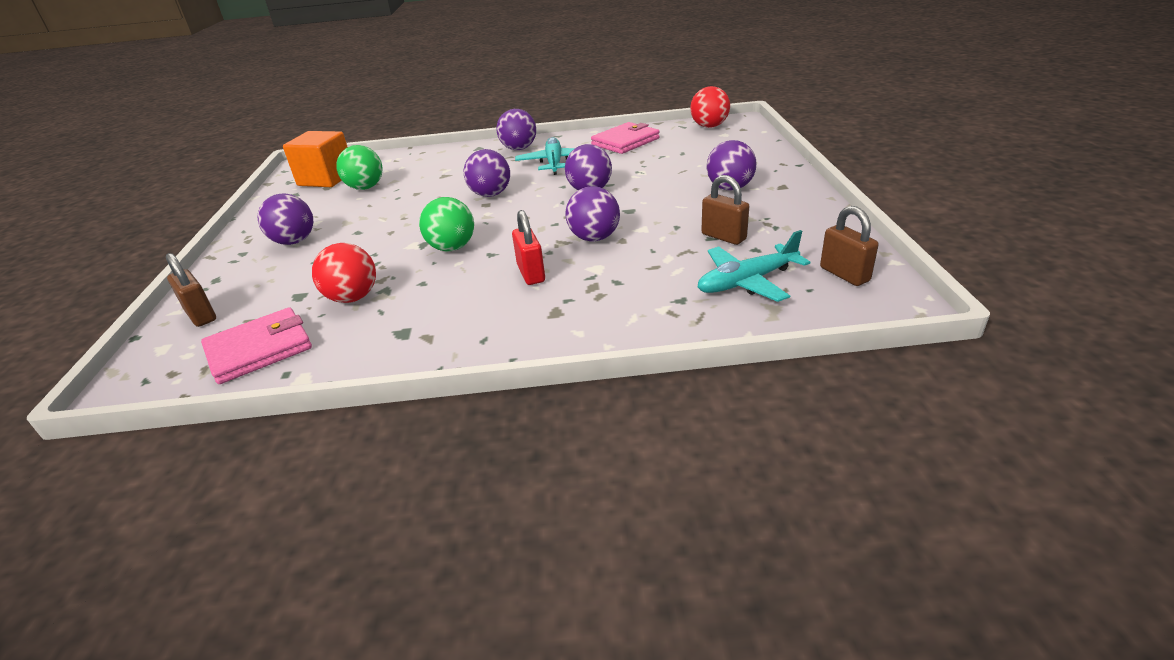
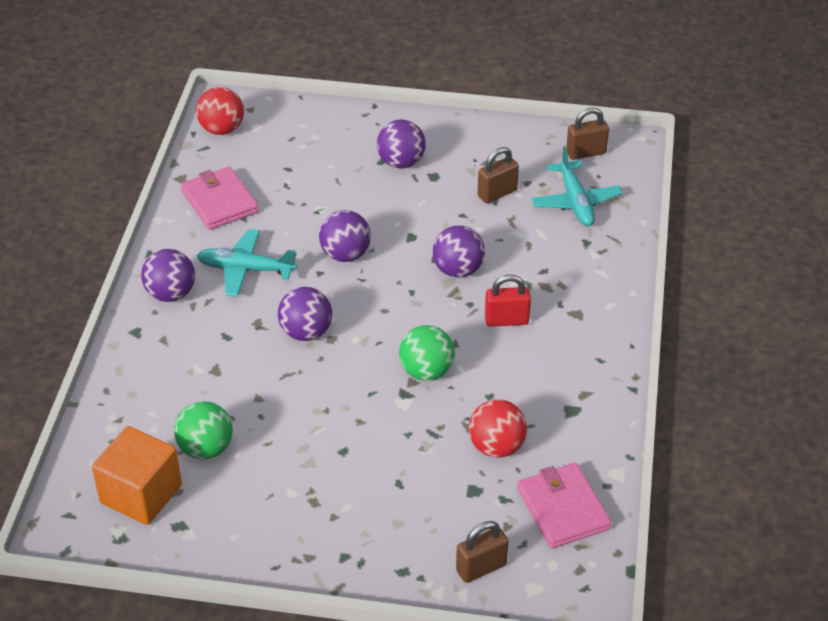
camera: 80 degrees left, 10 degrees up
purple ball [258,193,313,245] -> none

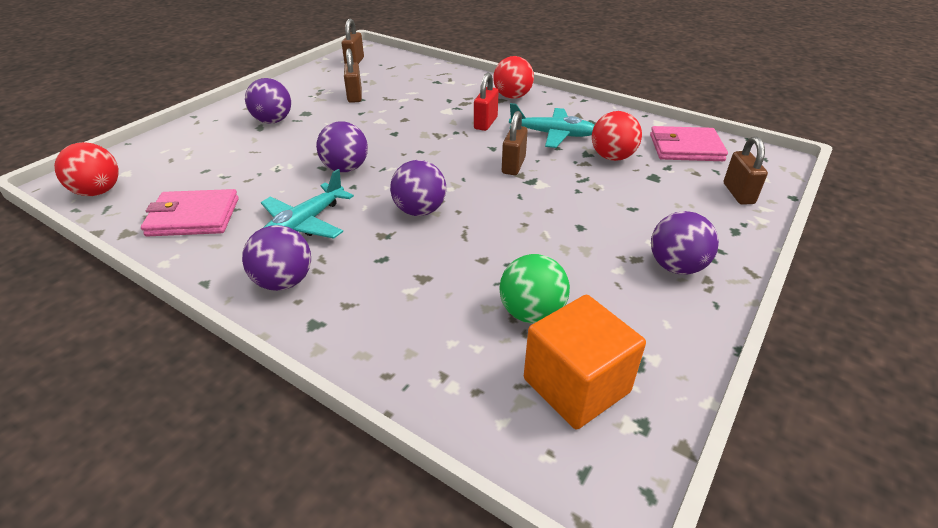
camera: 65 degrees left, 5 degrees down
green ball [399,325,455,381] -> brown padlock [502,111,528,175]
purple ball [433,225,485,278] -> purple ball moved to [651,211,719,275]
turquoise plane [531,146,623,226] -> turquoise plane moved to [509,103,595,148]
none -> red ball [493,56,534,99]

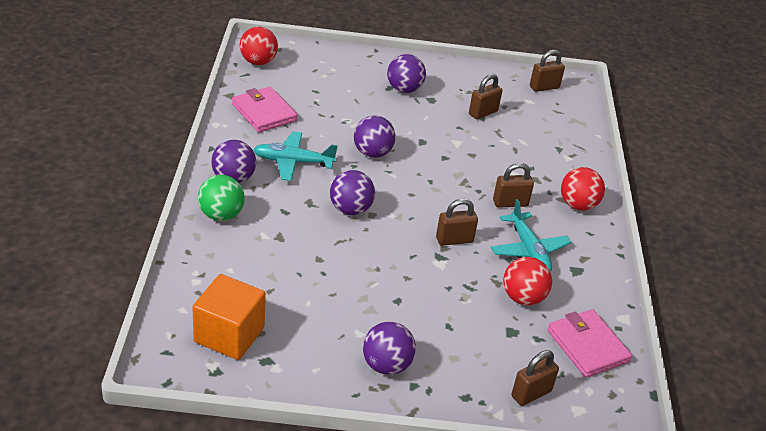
camera: 55 degrees right, 0 degrees up
red padlock [474,73,499,131] -> brown padlock [493,163,534,208]
green ball [499,254,570,324] -> green ball moved to [198,175,245,221]

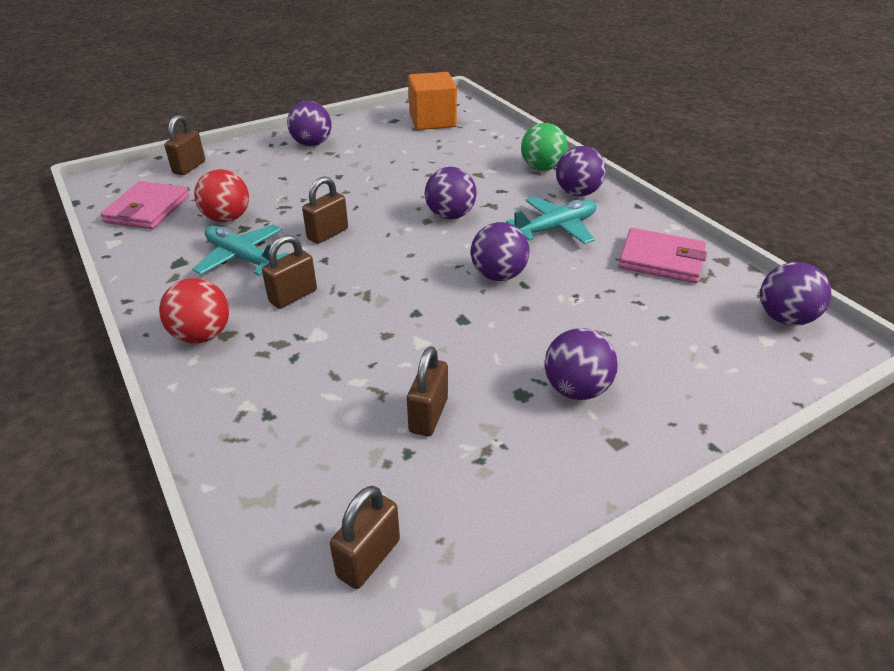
camera: 150 degrees right, 0 degrees up
red ball [240,27,278,65] -> purple ball [760,262,831,326]
pink wallet [547,309,632,378] -> pink wallet turned 75 degrees clockwise [101,181,189,229]

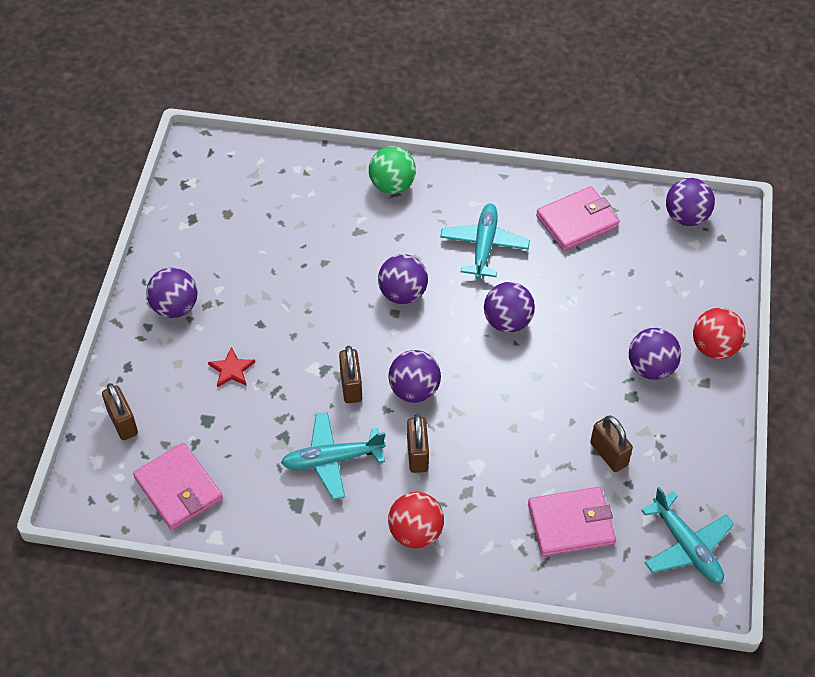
camera: 50 degrees left, 15 degrees up
red ball [194,169,249,222] -> red ball moved to [693,308,746,359]
brown padlock [330,486,400,589] -> turquoise plane [641,487,734,584]
orange cube [408,72,457,130] -> none
purple ball [556,146,606,196] -> purple ball moved to [388,350,441,403]
none -> red star [208,347,255,387]
none -> pink wallet [528,487,616,557]

